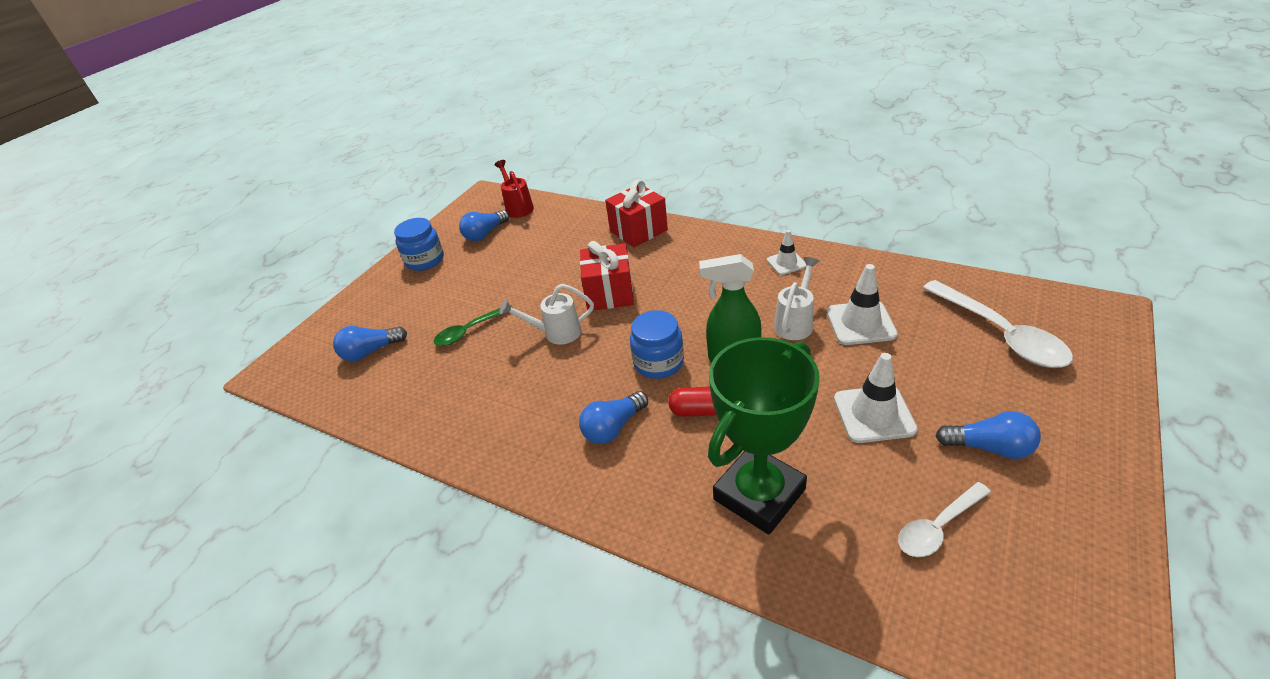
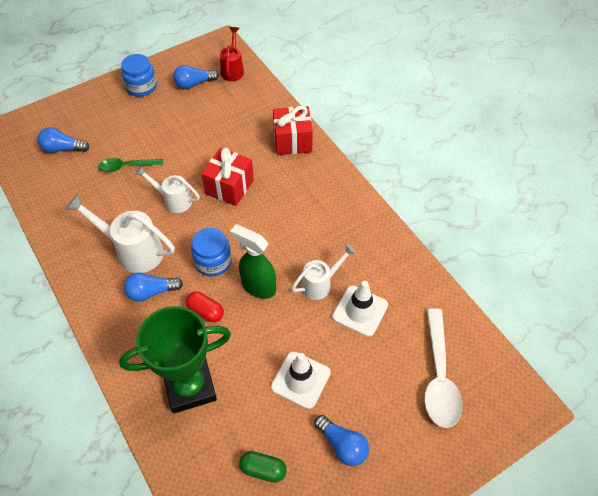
camera: 25 degrees right, 15 degrees up
white traffic cone [767,230,807,275] -> none
white spoon [898,482,991,557] -> green capsule [239,451,287,483]
none -> white watering can [65,194,175,273]

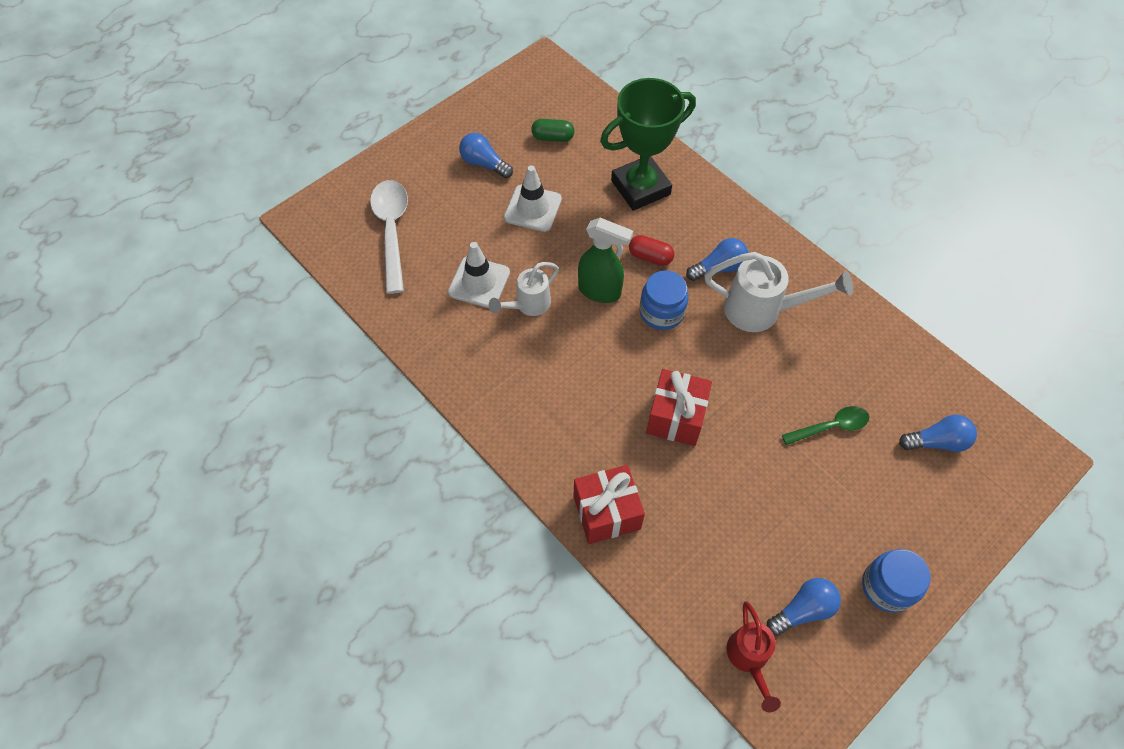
camera: 170 degrees right, 5 degrees up
white watering can [135,166,200,213] -> none

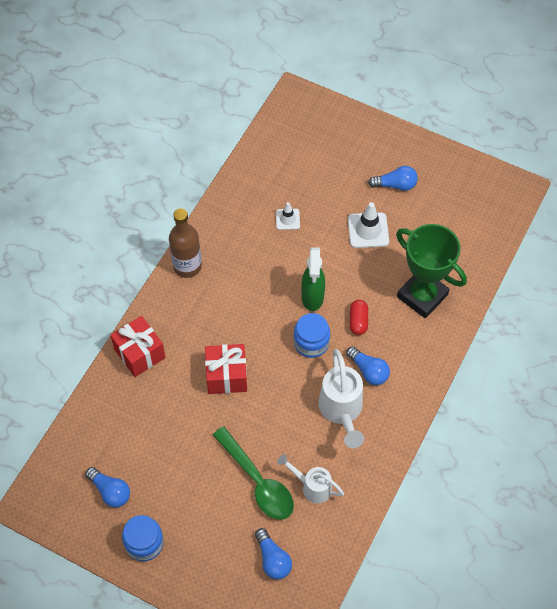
camera: 70 degrees right, 0 degrees up
white spoon [370,180,408,294] -> none
white traffic cone [448,242,510,308] -> white traffic cone [276,202,300,230], size x0.61
blue light bulb [459,133,513,178] -> blue light bulb turned 75 degrees clockwise [368,166,418,191]
white watering can [489,262,559,316] -> white watering can moved to [277,454,344,504]
green capsule [531,119,574,142] -> none
red watering can [726,601,781,712] -> none
green spoon [782,406,869,445] -> green spoon [213,427,294,520], size x1.66
none -> brown bottle [169,208,202,278]

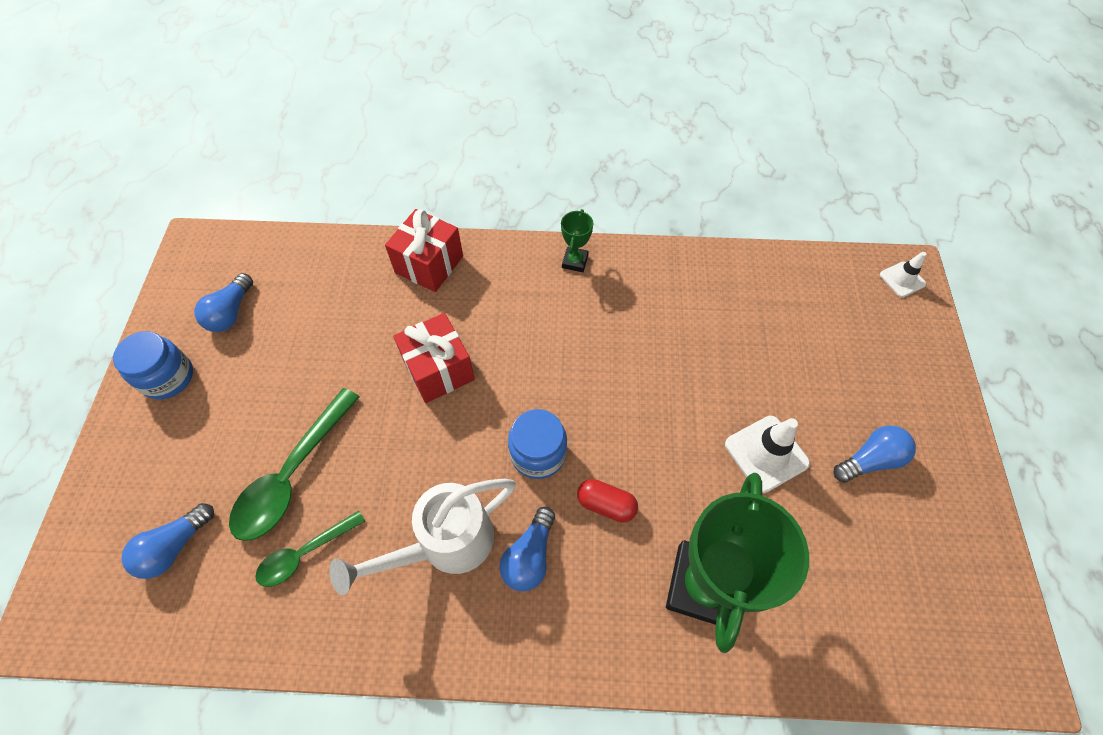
camera: 65 degrees right, 0 degrees up
brown bottle [169,208,202,278] -> green trophy [561,209,594,272]
white traffic cone [276,202,300,230] -> white traffic cone moved to [880,252,926,297]
white watering can [277,454,344,504] -> green spoon [255,510,365,587]
green spray bottle [301,247,325,311] -> none
red capsule [350,300,368,335] -> red capsule turned 45 degrees clockwise [577,479,638,523]
blue light bulb [368,166,418,191] -> blue light bulb turned 90 degrees counterclockwise [834,425,916,483]

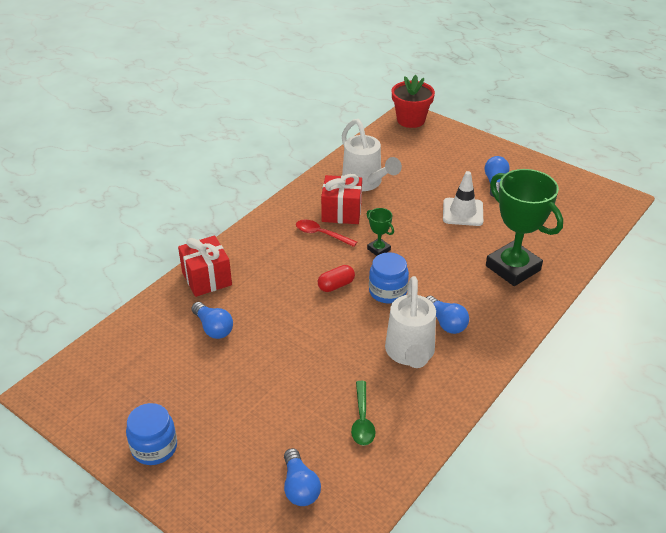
camera: 55 degrees left, 20 degrees down
blue light bulb [194,273,253,332] -> blue light bulb moved to [192,302,233,339]
green spoon [229,388,360,541] -> none
red gift [393,313,475,403] -> red gift moved to [321,174,362,224]
green trophy [561,209,594,272] -> green trophy moved to [367,208,394,256]
red capsule [577,479,638,523] -> red capsule moved to [318,265,355,292]
white traffic cone [880,252,926,297] -> red flower pot [392,75,435,128]
none -> red spoon [296,220,357,247]
none -> white watering can [342,119,402,191]

